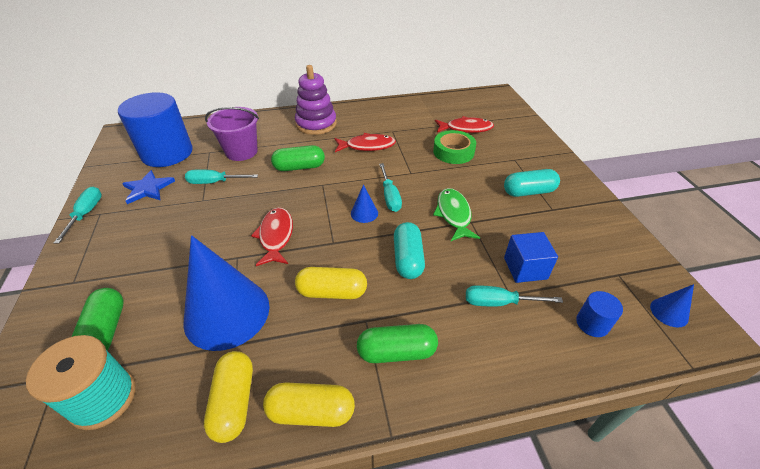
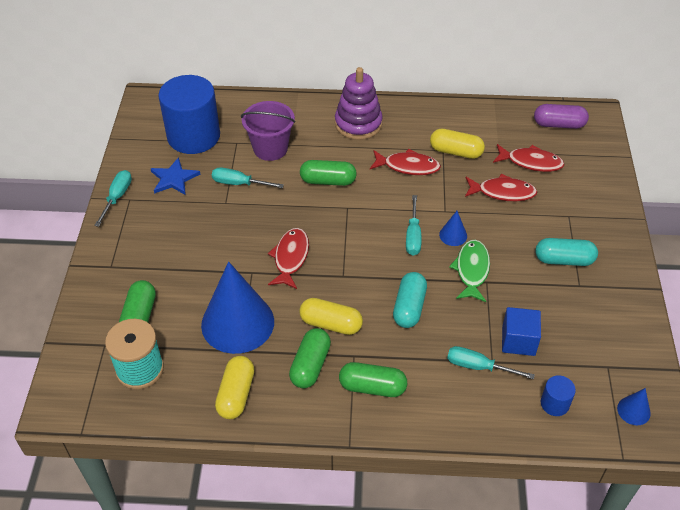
camera: 15 degrees right, 5 degrees up
yellow capsule [263,382,355,427] -> yellow capsule moved to [430,129,485,159]
blue cone [351,184,378,223] -> blue cone moved to [439,211,467,246]
green tape [433,130,476,164] -> red fish [465,174,537,201]
none -> green capsule [289,328,331,388]
none -> purple capsule [534,104,589,129]

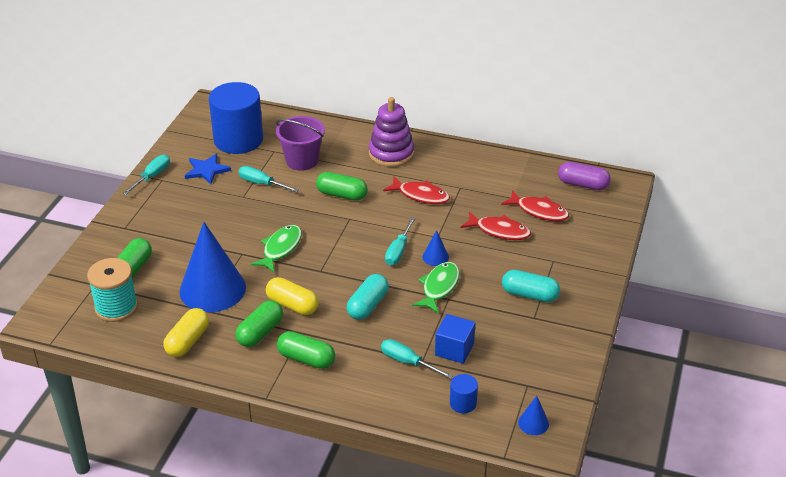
camera: 15 degrees right, 10 degrees down
red fish [268,228,309,289] -> green fish [251,225,302,272]
yellow capsule [430,129,485,159] -> none

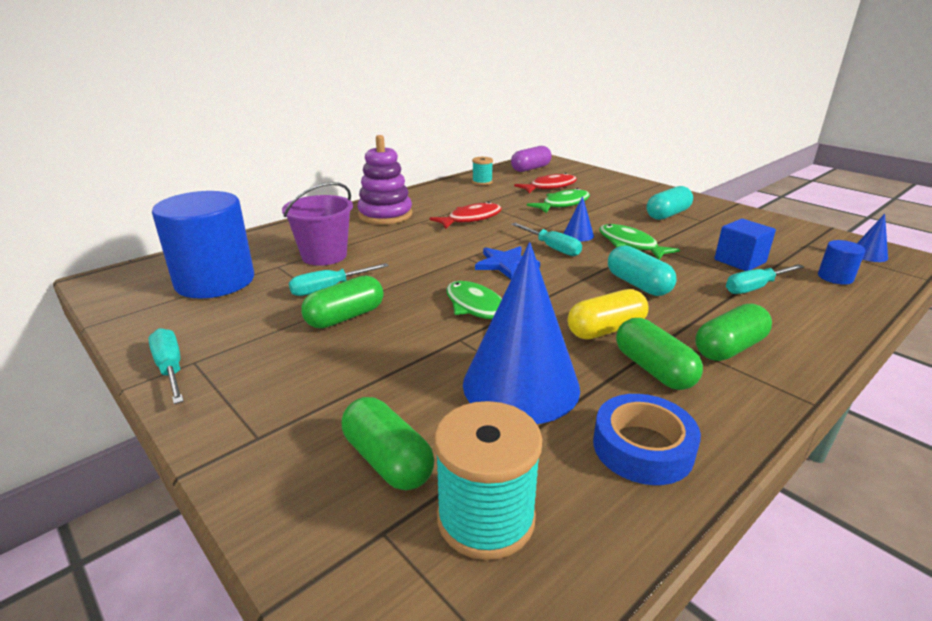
camera: 60 degrees left, 10 degrees down
yellow capsule [163,308,209,357] -> blue tape [593,394,701,485]
blue star [185,154,231,184] -> blue star moved to [475,246,540,279]
green capsule [316,172,368,201] -> green capsule moved to [301,275,383,329]
red fish [461,211,531,240] -> green fish [527,188,590,213]
none -> turquoise spool [472,157,493,185]

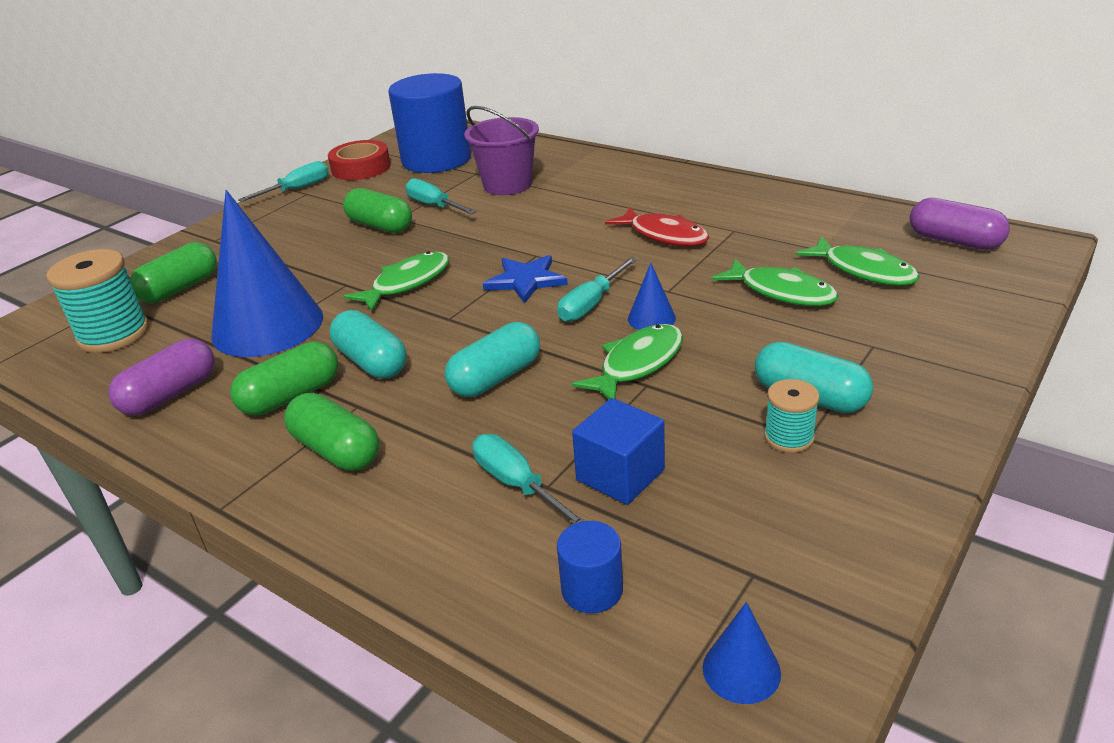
camera: 80 degrees right, 5 degrees up
purple stacking toy [357,135,412,225] -> none
turquoise spool [472,157,493,185] -> turquoise spool moved to [764,379,820,453]
red fish [514,173,577,193] -> green fish [796,236,920,286]
yellow capsule [568,289,649,340] -> turquoise capsule [330,310,407,379]
blue tape [593,394,701,485] -> purple capsule [108,338,215,416]
none -> red tape [328,140,391,180]

